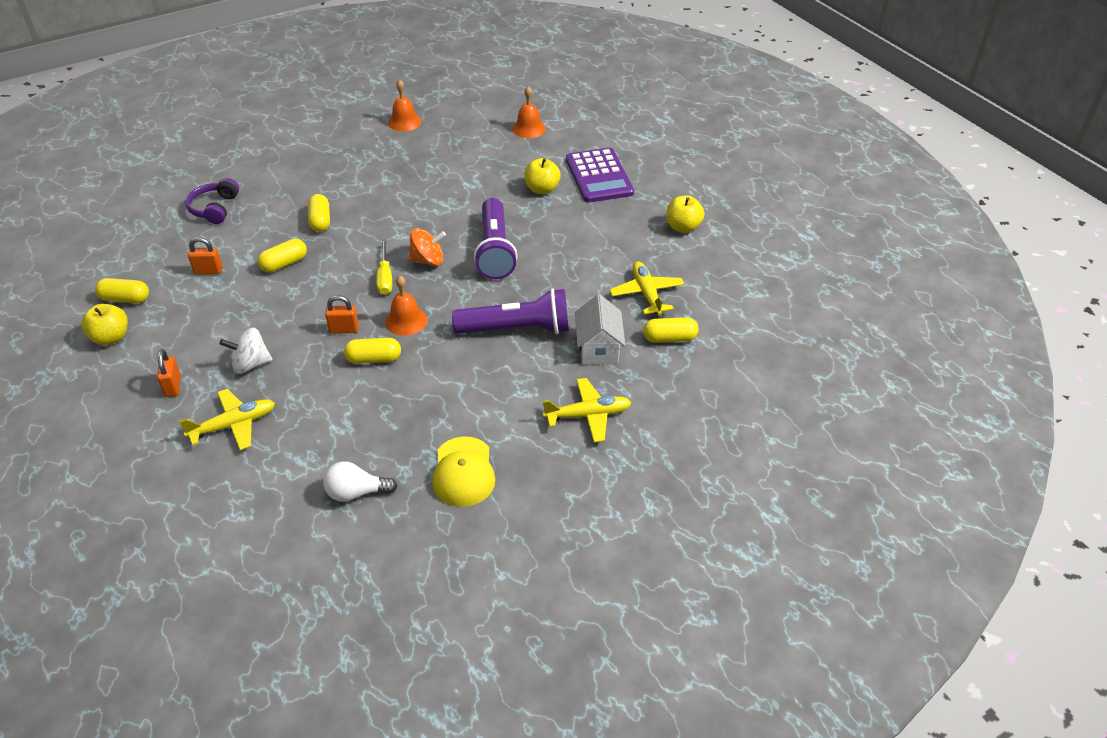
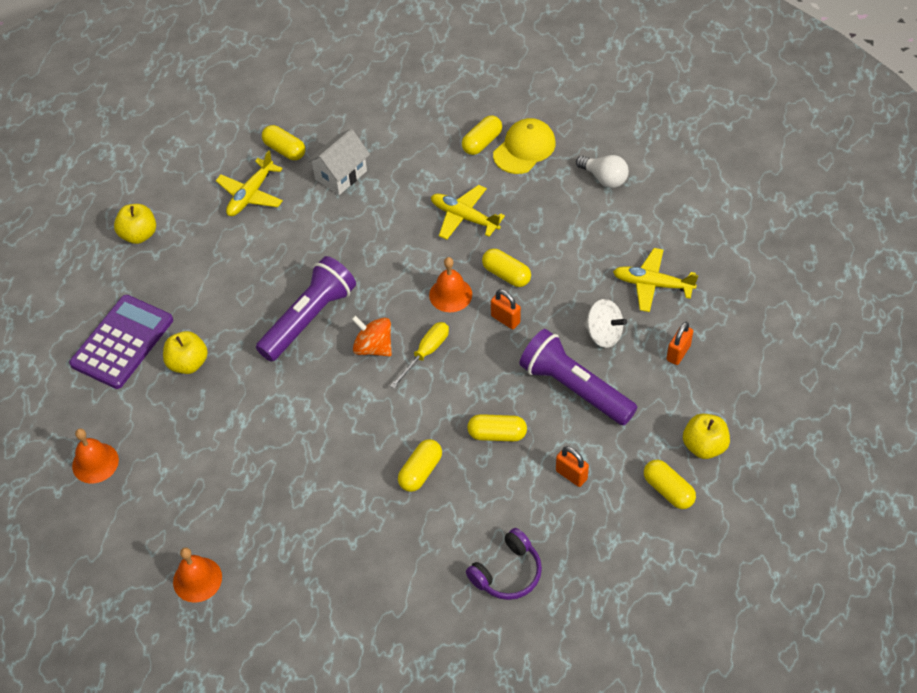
camera: 135 degrees left, 10 degrees up
purple flashlight [452,288,569,334] -> purple flashlight moved to [519,329,637,425]
yellow plane [543,378,632,442] -> yellow plane moved to [431,185,505,240]
none -> yellow capsule [462,115,502,155]

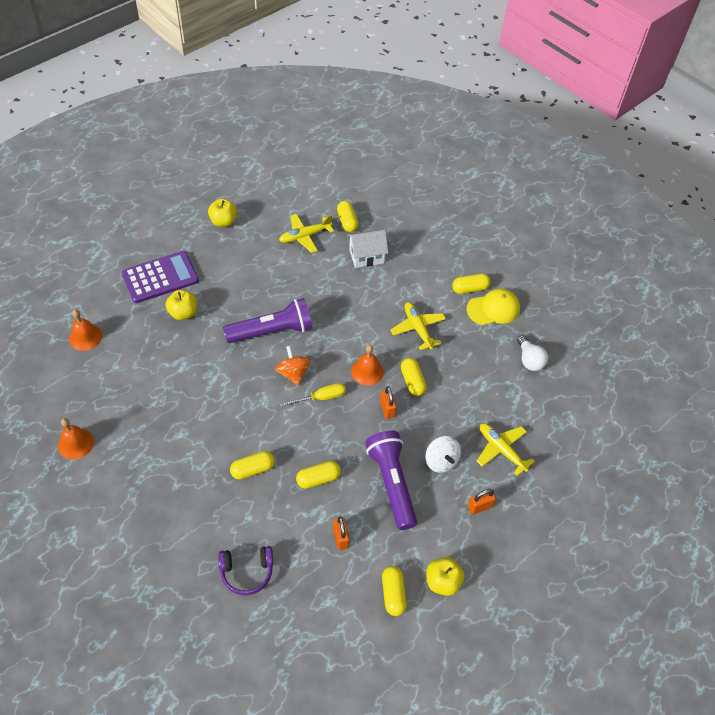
camera: 30 degrees right, 0 degrees up
yellow capsule [467,414,527,441] -> yellow capsule turned 60 degrees counterclockwise [296,461,341,489]

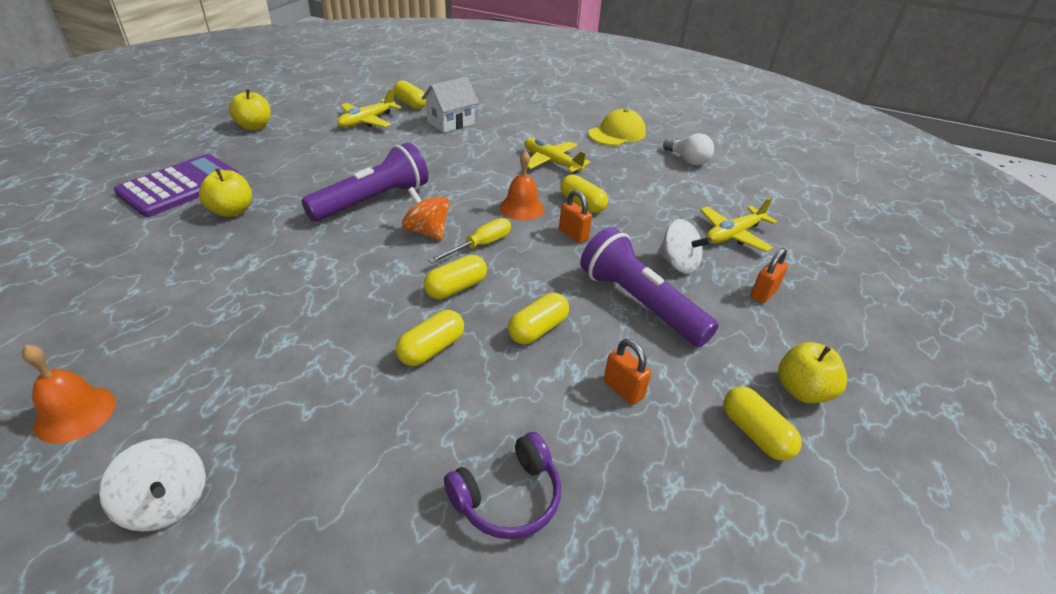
camera: 25 degrees left, 15 degrees down
orange bell [69,309,102,351] -> none
yellow capsule [452,273,490,294] -> yellow capsule moved to [424,255,487,299]
yellow plane [477,423,535,476] -> yellow plane turned 60 degrees counterclockwise [700,198,777,252]
none -> white spinning top [99,438,206,532]

